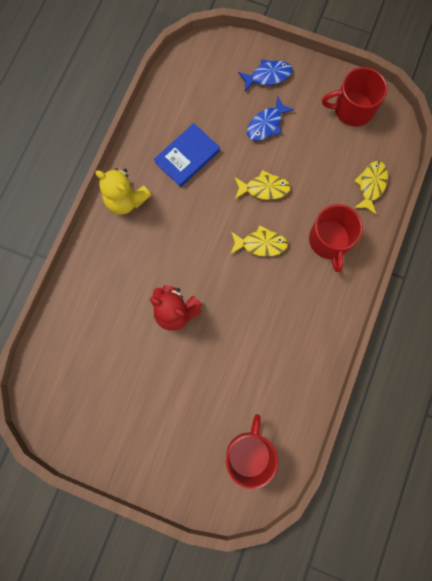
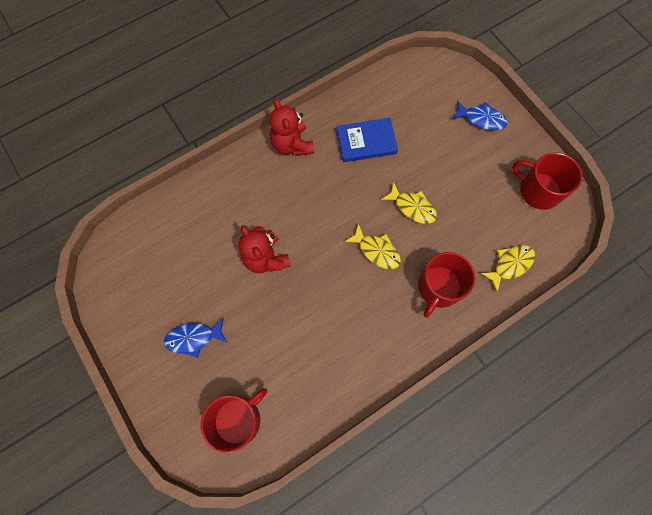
camera: 35 degrees right, 5 degrees down
yellow teddy bear [95,168,151,215] -> red teddy bear [270,99,314,156]
blue fish [247,96,294,141] -> blue fish moved to [164,318,227,358]

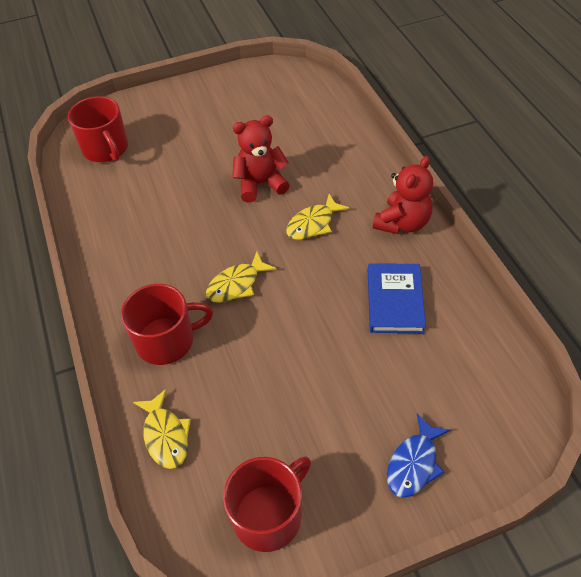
camera: 105 degrees right, 20 degrees down
blue fish [164,318,227,358] -> none
red teddy bear [270,99,314,156] -> red teddy bear turned 135 degrees clockwise [373,156,433,234]
yellow fish [381,182,437,224] -> yellow fish moved to [286,194,350,240]
red mug [418,252,476,318] -> red mug turned 120 degrees clockwise [121,284,213,365]

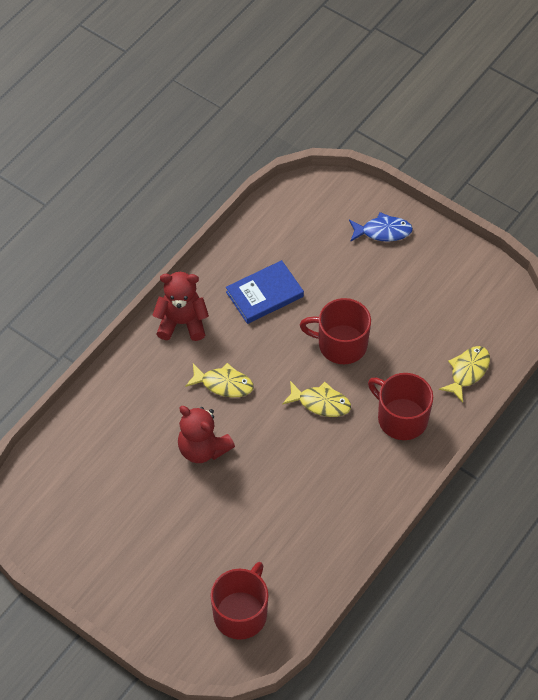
camera: 125 degrees left, 5 degrees up
red mug [223,456,311,552] -> red mug moved to [300,298,371,364]

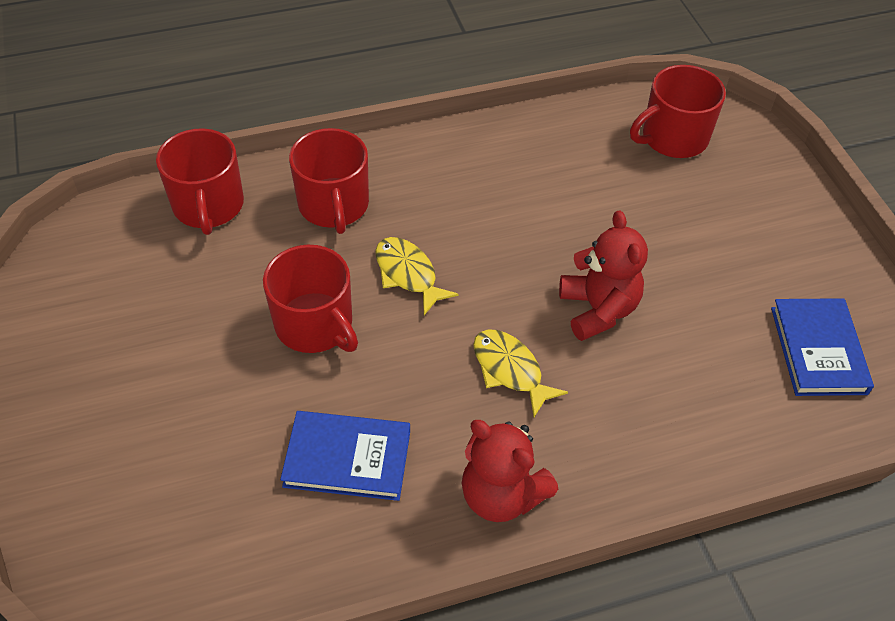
camera: 145 degrees left, 5 degrees down
blue fish [349,212,413,242] -> none
yellow fish [439,346,490,402] -> red mug [156,128,244,235]
none -> blue book [771,298,874,396]

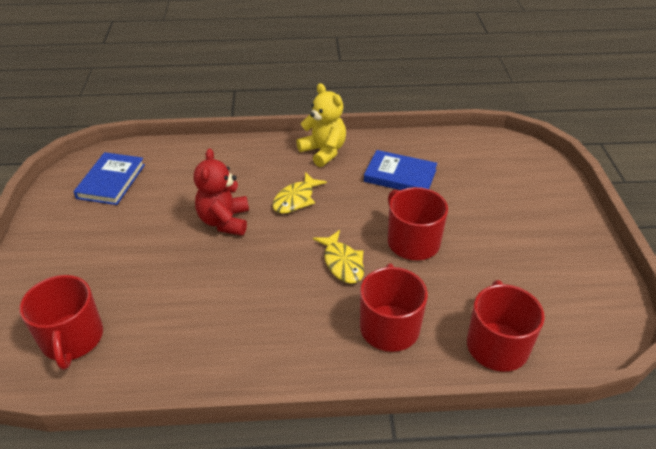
camera: 165 degrees left, 10 degrees down
red teddy bear [462,420,559,522] -> yellow teddy bear [296,83,346,167]
yellow fish [473,330,568,417] -> yellow fish turned 60 degrees clockwise [272,172,327,214]
red mug [630,65,726,158] -> red mug turned 90 degrees clockwise [19,275,103,370]

